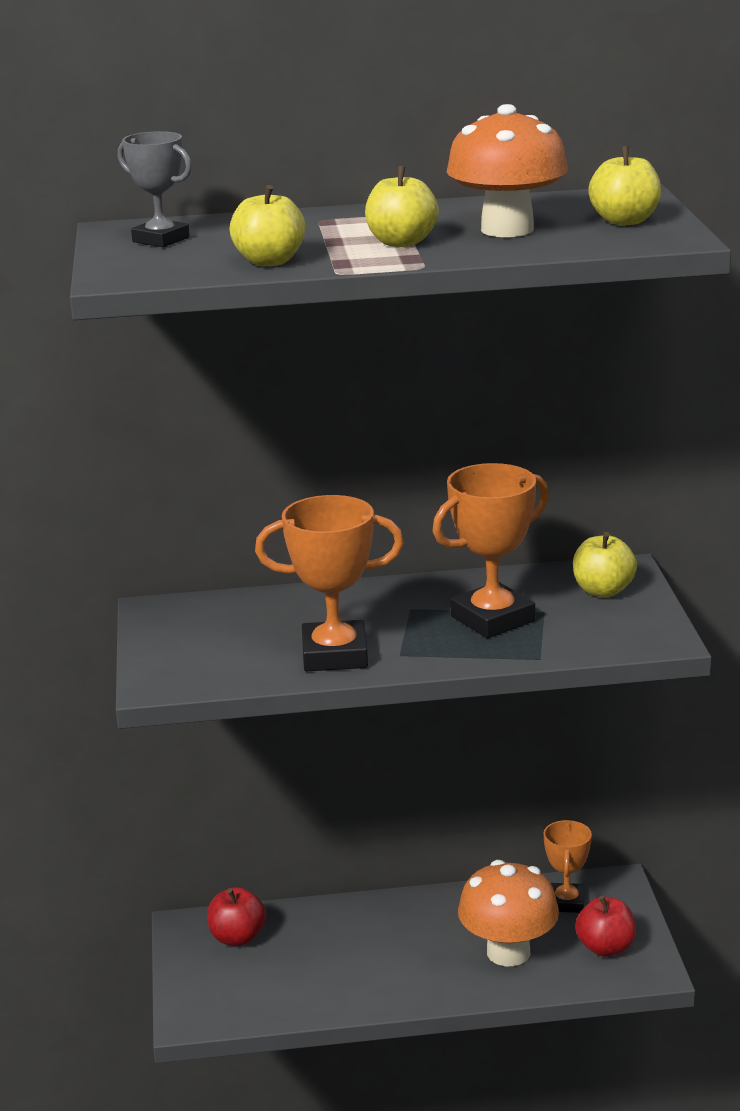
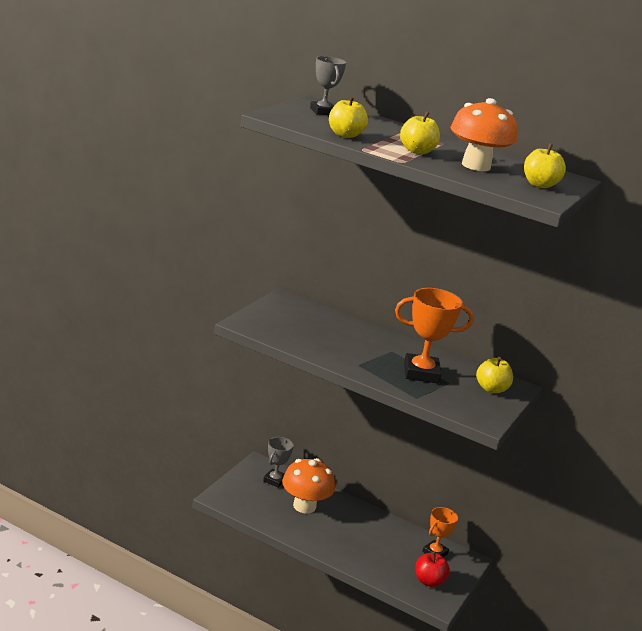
camera: 30 degrees right, 0 degrees up
red apple [207,887,266,946] -> grey trophy [263,437,294,488]
orange trophy [255,495,404,672] -> none
orange mushroom [458,860,559,966] -> orange mushroom moved to [282,458,335,514]

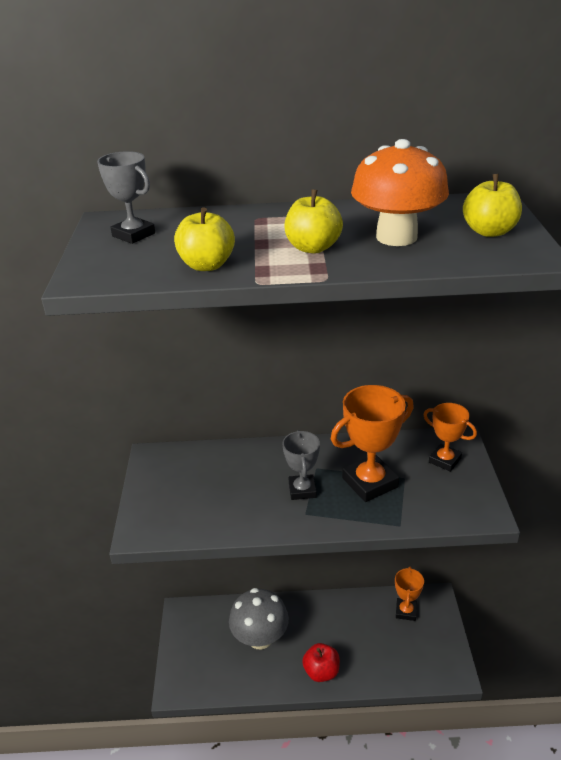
camera: 25 degrees left, 10 degrees up
grey trophy [263,437,294,488] -> grey trophy moved to [283,430,320,500]
orange mushroom [282,458,335,514] -> grey mushroom [229,588,289,650]
red apple [415,552,450,587] -> red apple moved to [302,643,340,682]
yellow apple [476,357,513,393] -> orange trophy [423,403,477,472]

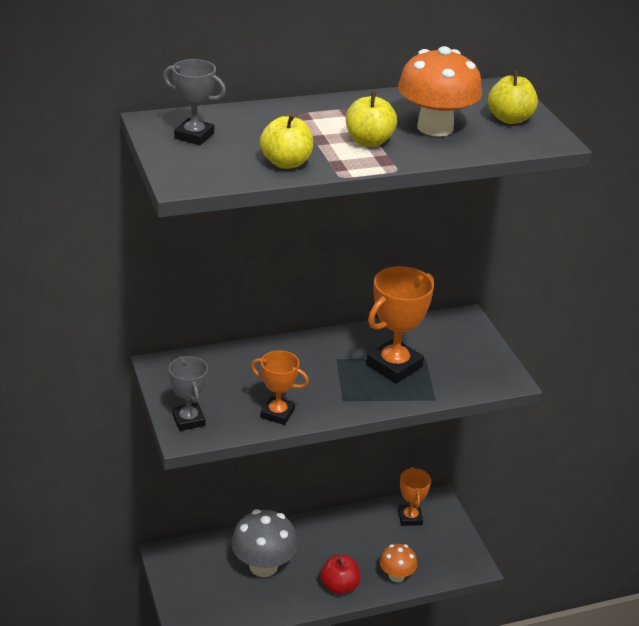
camera: 20 degrees left, 0 degrees up
grey trophy [283,430,320,500] -> grey trophy moved to [169,356,208,431]
orange trophy [423,403,477,472] -> orange trophy moved to [251,350,309,425]
none -> orange mushroom [379,544,417,582]

